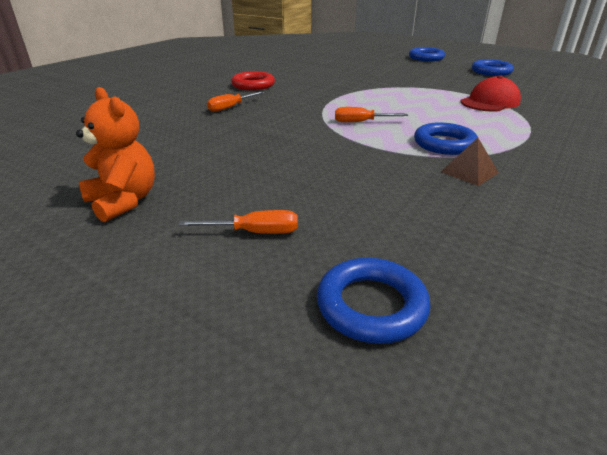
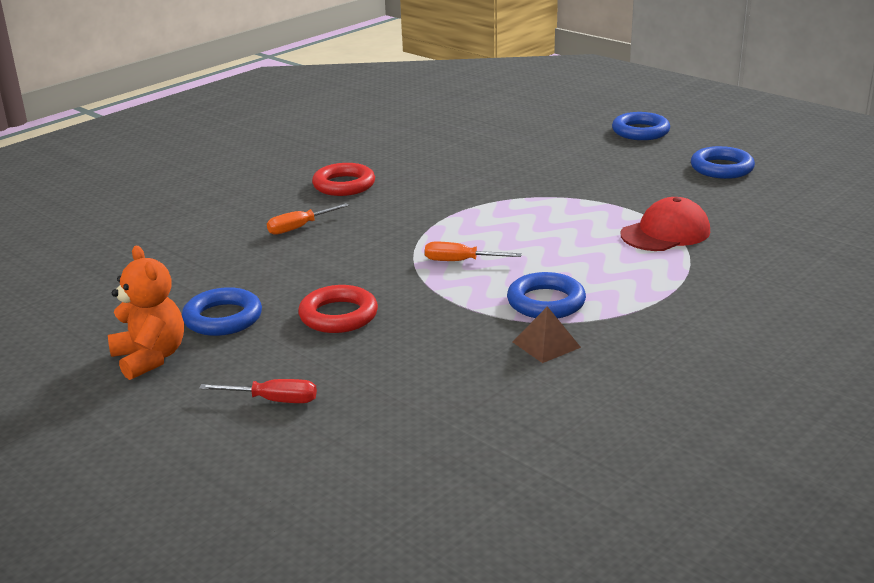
camera: 10 degrees right, 5 degrees down
orange screwdriver [178,210,298,234] -> red screwdriver [199,379,317,403]
blue ring [317,258,431,344] -> blue ring moved to [182,287,262,336]
none -> red ring [298,285,378,333]

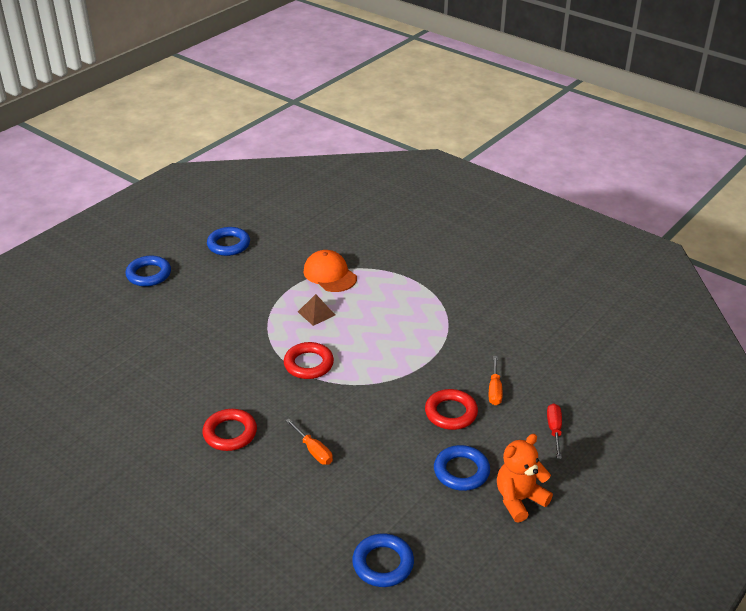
camera: 95 degrees left, 10 degrees up
orange screwdriver [425,242,522,261] -> orange screwdriver moved to [489,356,503,405]
blue ring [507,272,586,319] -> blue ring moved to [352,534,414,587]
brown pyramid [513,306,581,363] -> brown pyramid moved to [298,294,335,326]
red cap [621,197,710,251] -> orange cap [303,250,357,292]
none -> red ring [284,342,334,379]

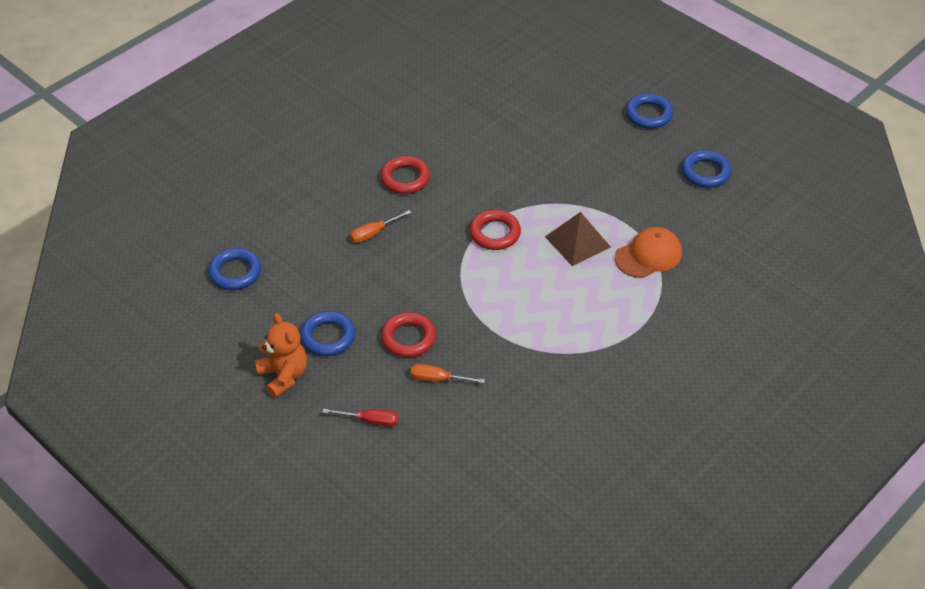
camera: 95 degrees right, 10 degrees up
brown pyramid [298,294,335,326] -> brown pyramid [545,212,611,266], size x1.57

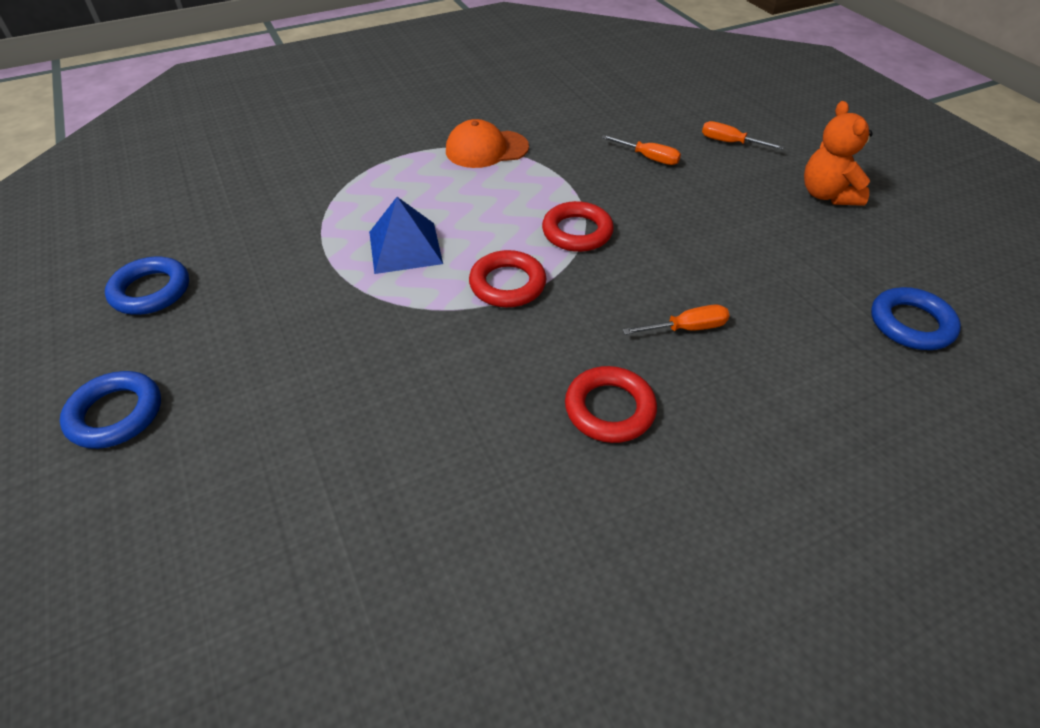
camera: 160 degrees left, 0 degrees up
blue ring [300,311,355,356] -> none
red screwdriver [322,409,399,427] -> orange screwdriver [702,121,784,150]
red ring [381,312,436,358] -> red ring moved to [542,201,614,252]
brown pyramid [545,212,611,266] -> blue pyramid [369,197,443,274]
orange cap [615,227,682,278] -> orange cap moved to [446,119,529,168]

